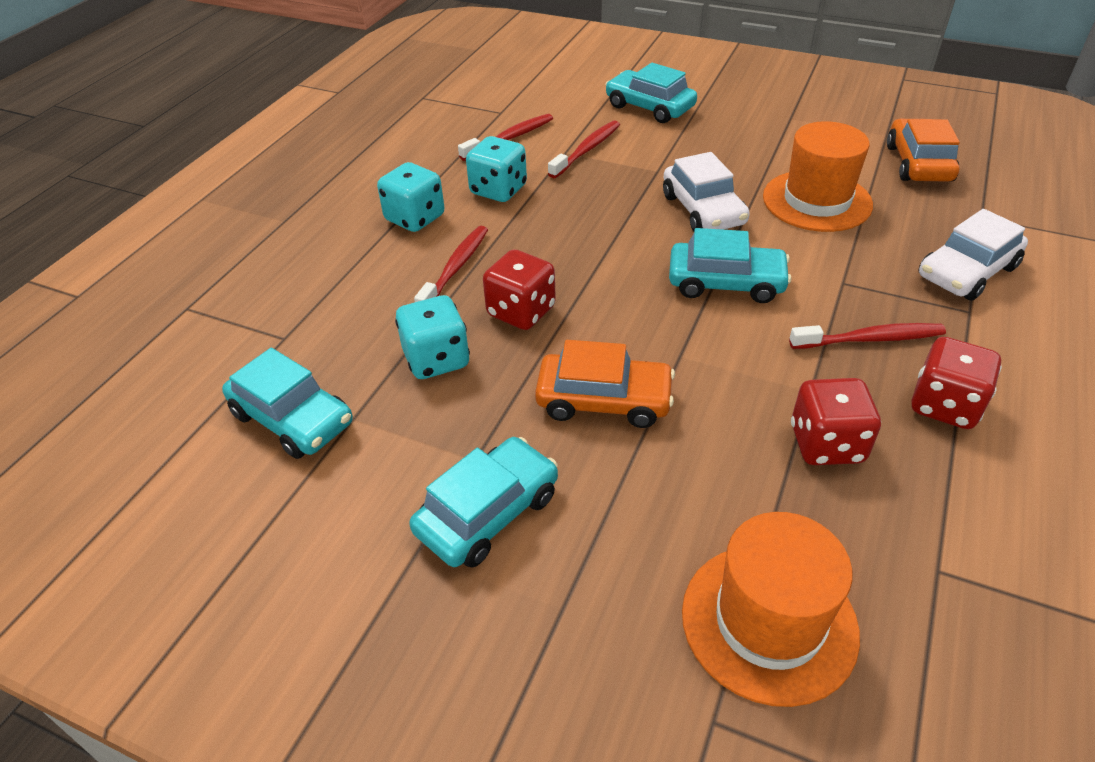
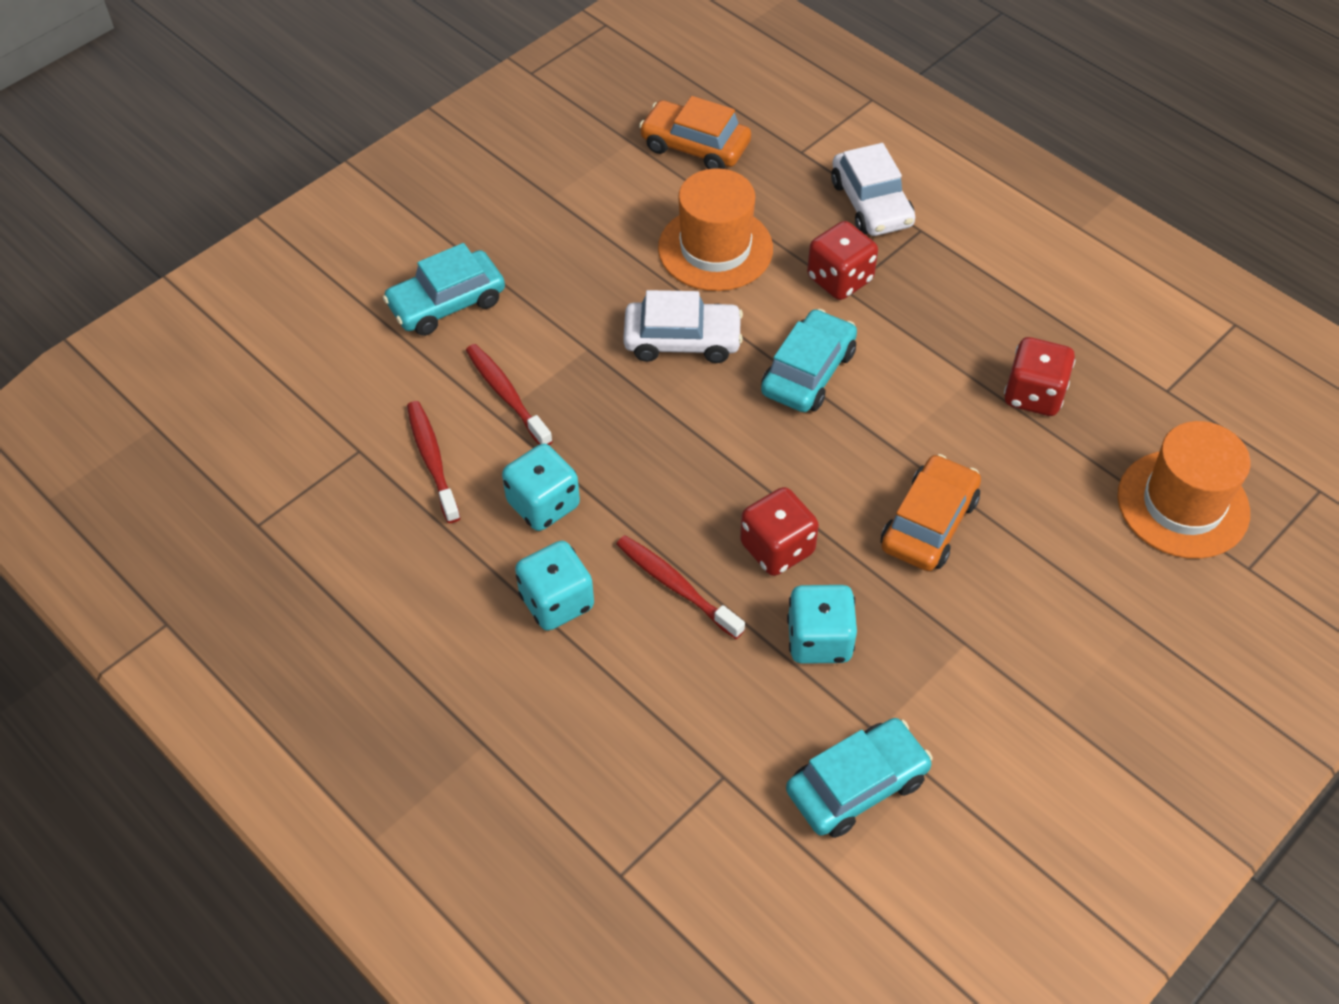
camera: 70 degrees left, 10 degrees up
turquoise car [409,437,558,568] -> none
red toothbrush [789,323,946,349] -> none
red dice [911,337,1002,429] -> red dice moved to [807,221,878,300]

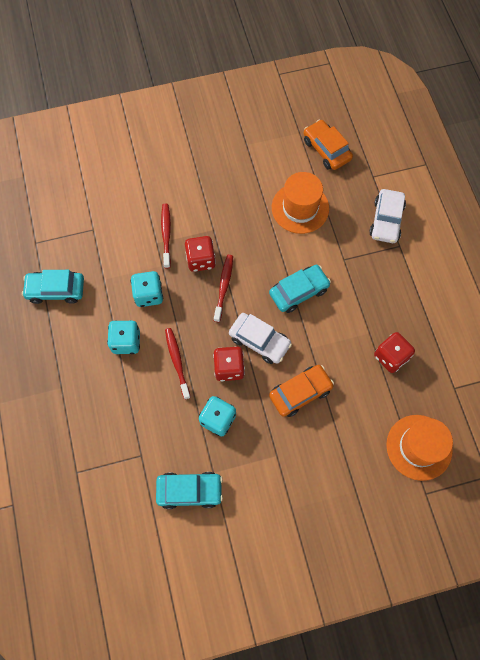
camera: 30 degrees right, 15 degrees up
turquoise car [383,243,505,336] -> turquoise car moved to [22,270,84,304]
red toothbrush [407,401,460,523] -> red toothbrush moved to [214,255,233,322]
white car [623,290,743,363] -> white car moved to [229,313,292,364]
red dice [807,221,878,300] -> red dice moved to [185,236,216,272]

